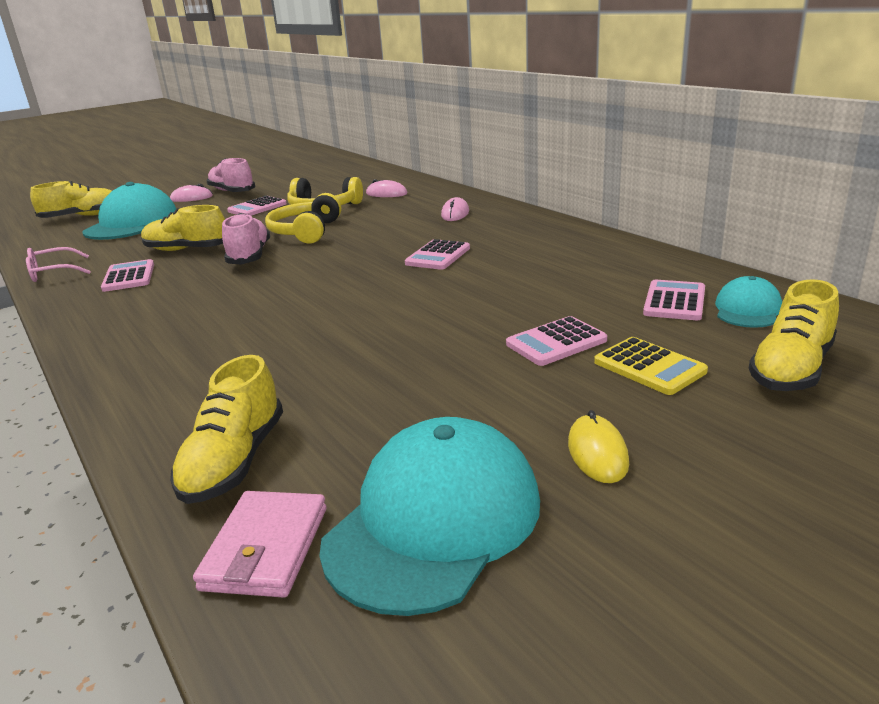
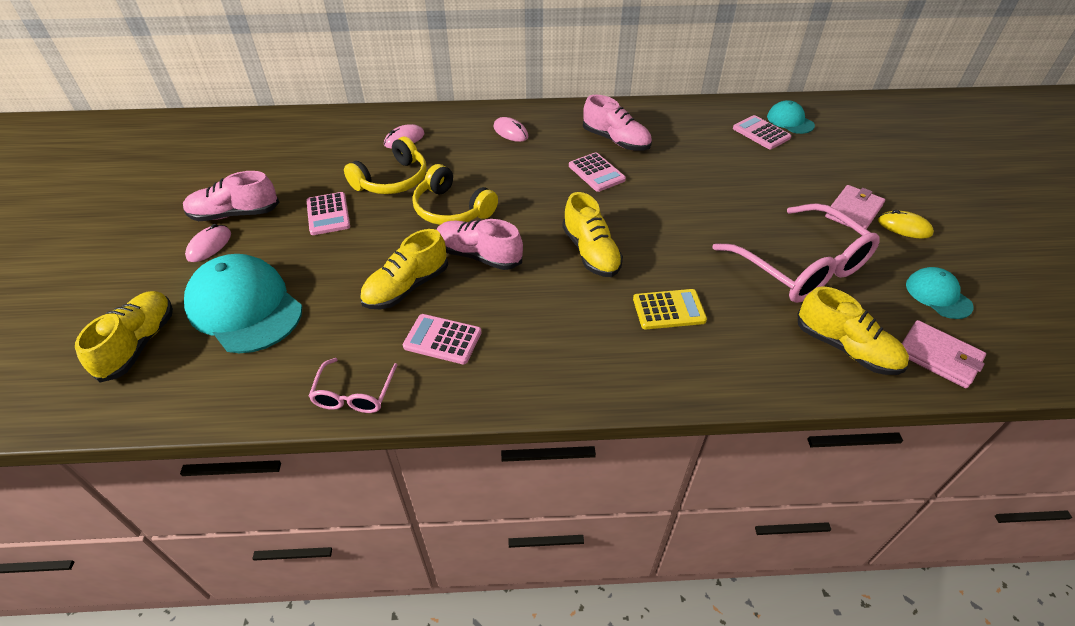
camera: 60 degrees left, 20 degrees up
turquoise cap [320,417,540,616] -> turquoise cap [906,267,973,319], size x0.52
pink calculator [506,316,607,366] -> none
yellow calculator [594,337,708,395] -> yellow calculator moved to [633,289,707,329]
yellow shoe [749,279,839,391] -> yellow shoe moved to [562,192,623,277]
none -> pink shoe [583,95,652,151]
none -> pink glasses [712,203,880,303]
none -> pink wallet [825,185,885,229]

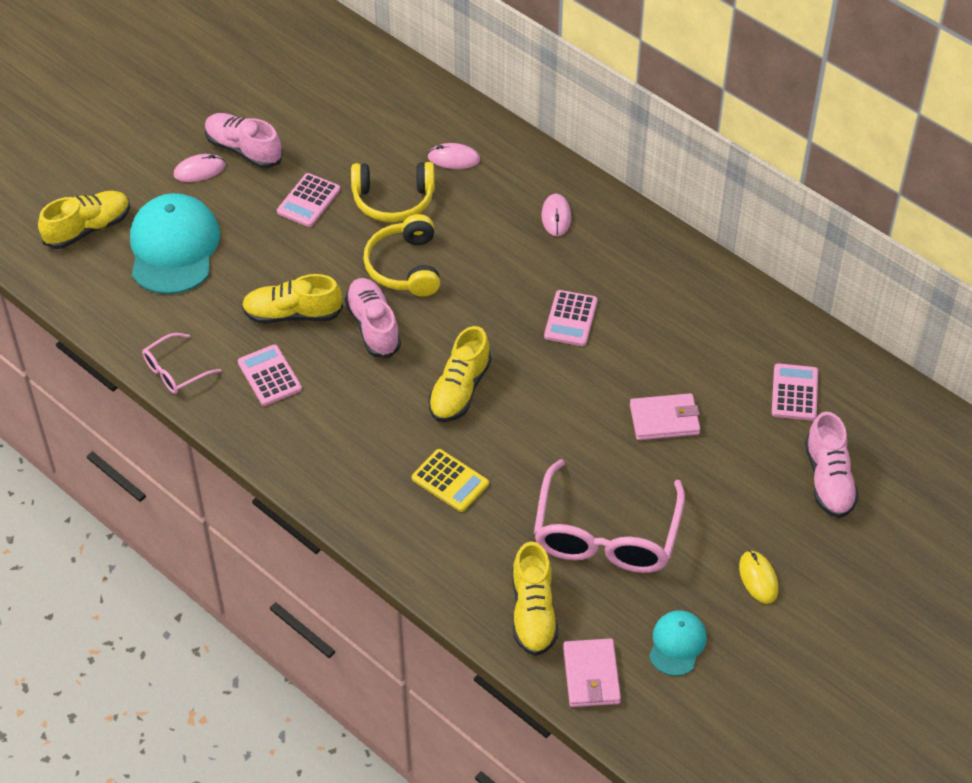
camera: 45 degrees right, 5 degrees up
pink shoe [583,95,652,151] -> pink shoe moved to [805,412,859,518]
turquoise cap [767,100,815,134] -> none
pink wallet [825,185,885,229] -> pink wallet moved to [630,393,700,440]

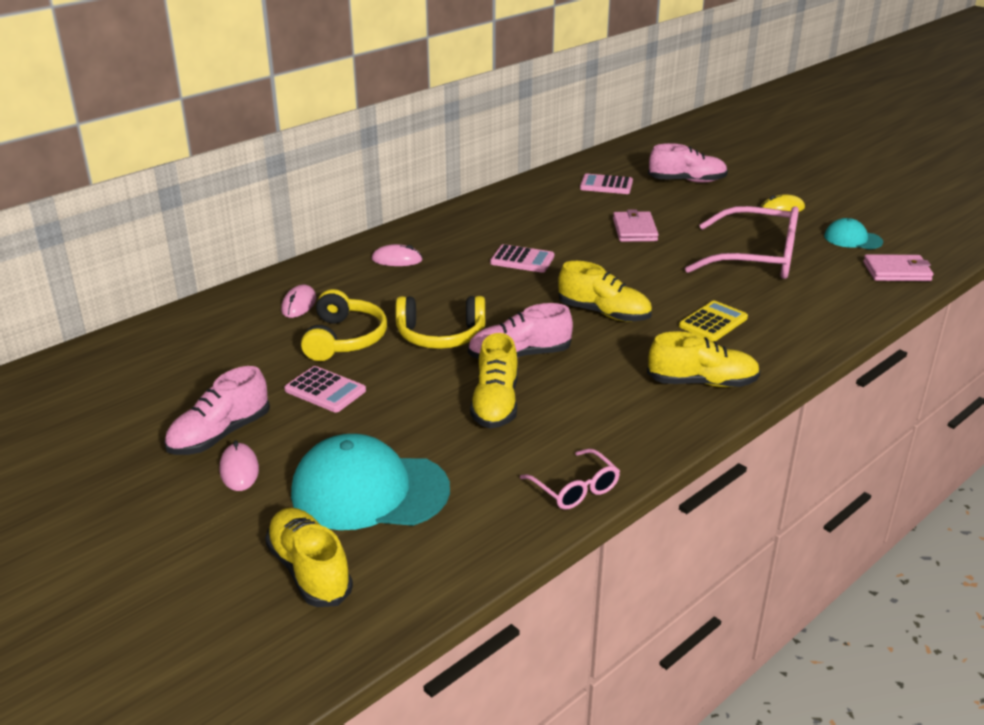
camera: 85 degrees left, 20 degrees down
pink calculator [238,344,302,406] -> none
yellow shoe [512,542,558,656] -> yellow shoe moved to [647,331,760,387]

